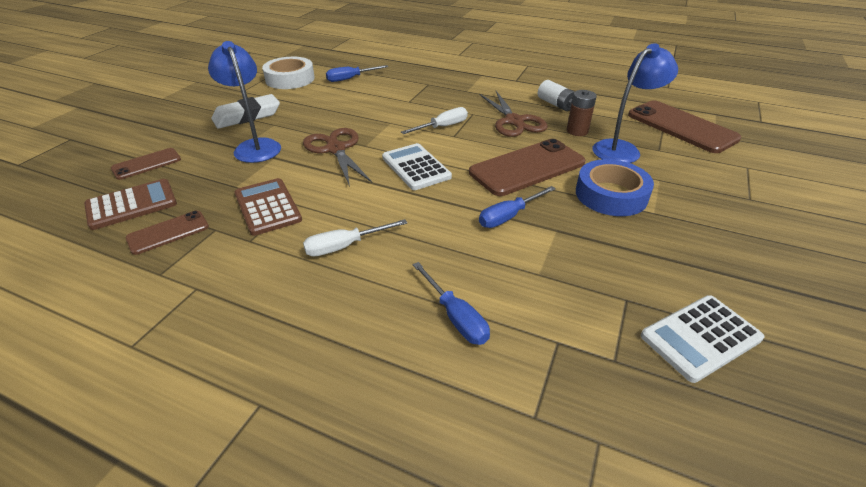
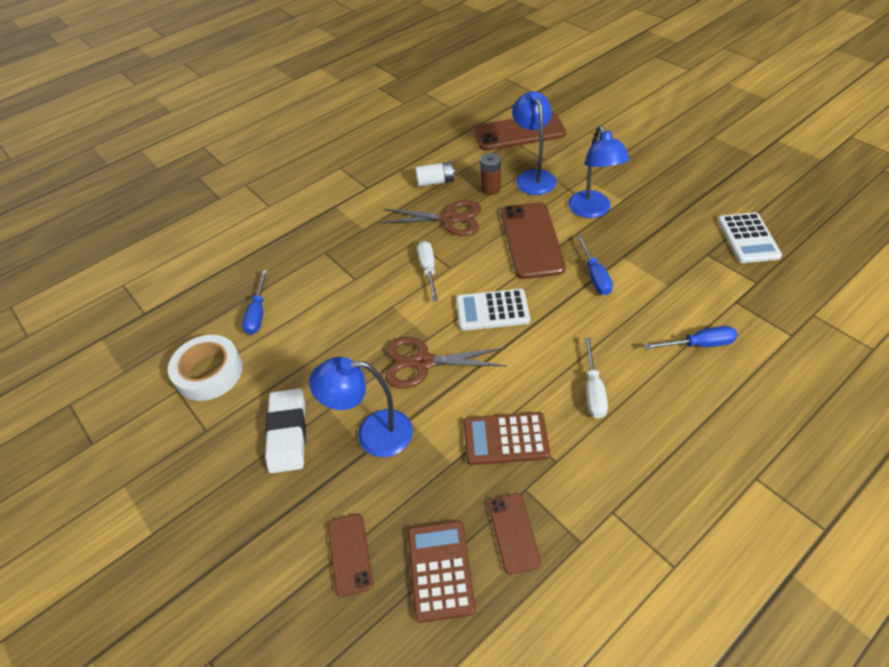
camera: 60 degrees left, 10 degrees up
blue tape [576,159,654,216] -> blue lamp [568,125,630,218]

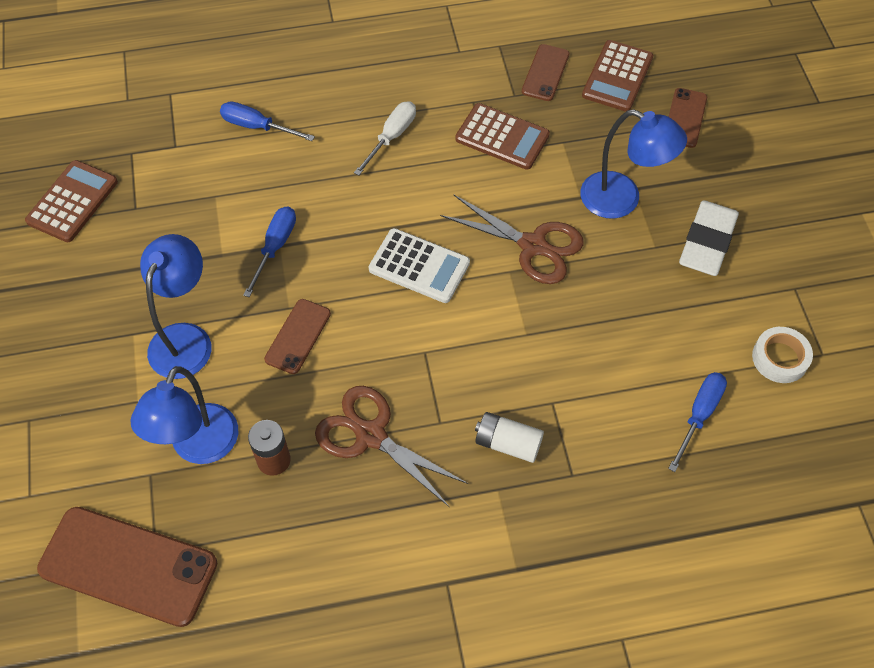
camera: 155 degrees left, 10 degrees up
white tape [168,335,243,401] -> white tape [752,327,813,383], size x0.64
white battery [415,161,455,187] -> white battery moved to [475,412,544,463]
white screwdriver [417,241,438,302] -> none
brown phone [501,202,566,279] -> brown phone [264,299,331,374], size x0.53
white calculator [718,212,782,263] -> brown calculator [25,160,118,243]

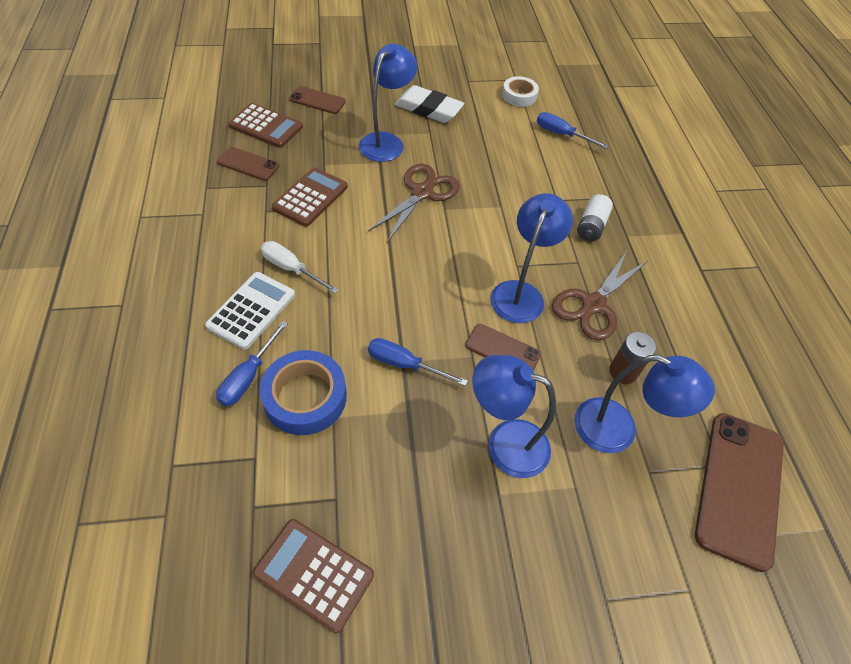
camera: 90 degrees left, 5 degrees down
white calculator [369,228,470,303] -> white calculator moved to [205,272,295,350]
none -> blue tape [260,350,347,435]
none -> blue lamp [490,193,573,323]

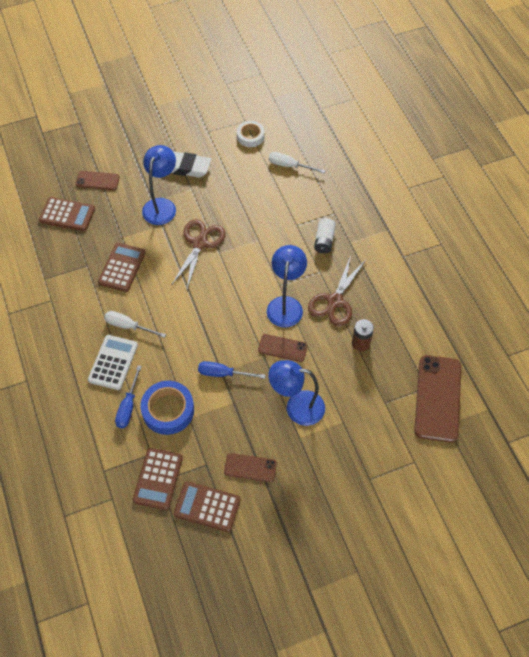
camera: 10 degrees left, 5 degrees up
brown phone [217,147,279,181] -> brown phone moved to [224,453,277,482]
blue screwdriver [537,112,609,149] -> white screwdriver [269,152,326,173]
blue lamp [574,355,715,453] -> none
none -> brown calculator [133,448,183,510]

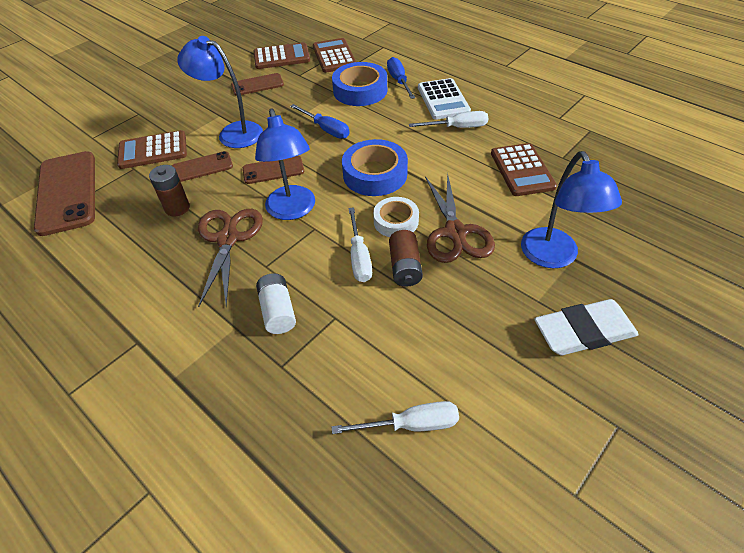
camera: 155 degrees right, 10 degrees down
brown calculator [39,197,95,231] -> brown calculator moved to [117,130,187,169]
brown phone [75,171,120,190] -> brown phone moved to [172,151,233,182]
blue screwdriver [198,361,266,379] -> blue screwdriver turned 60 degrees clockwise [290,104,350,139]
white tape [237,121,265,147] -> white tape moved to [373,197,419,237]
blue lamp [268,360,325,426] -> blue lamp turned 135 degrees counterclockwise [177,36,263,148]
none -> blue tape [342,139,408,196]
none -> white screwdriver [348,207,372,282]
none -> brown battery [389,230,423,287]

